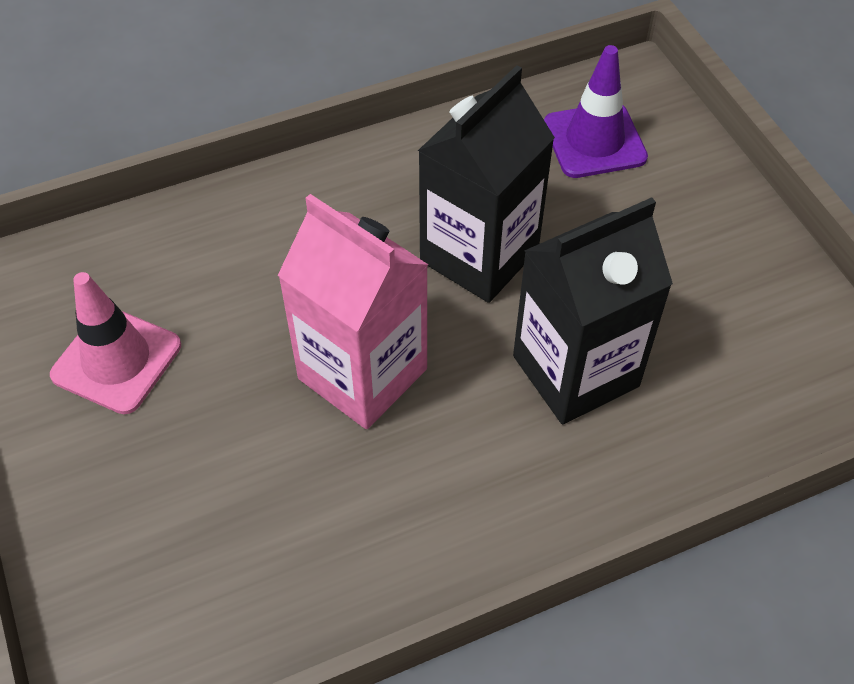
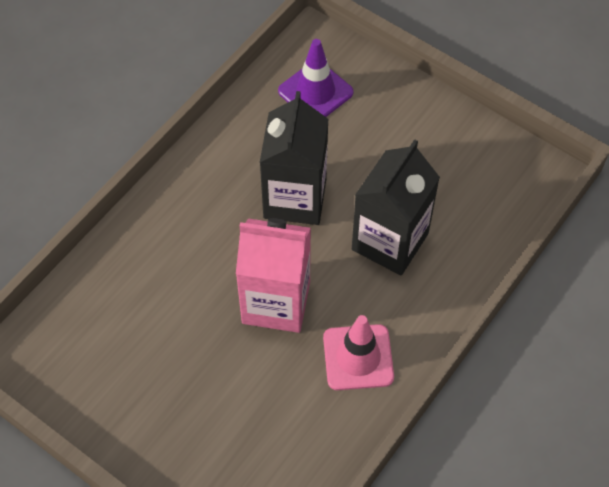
camera: 30 degrees left, 5 degrees up
pink traffic cone [50,272,181,414] -> pink traffic cone moved to [323,315,394,390]

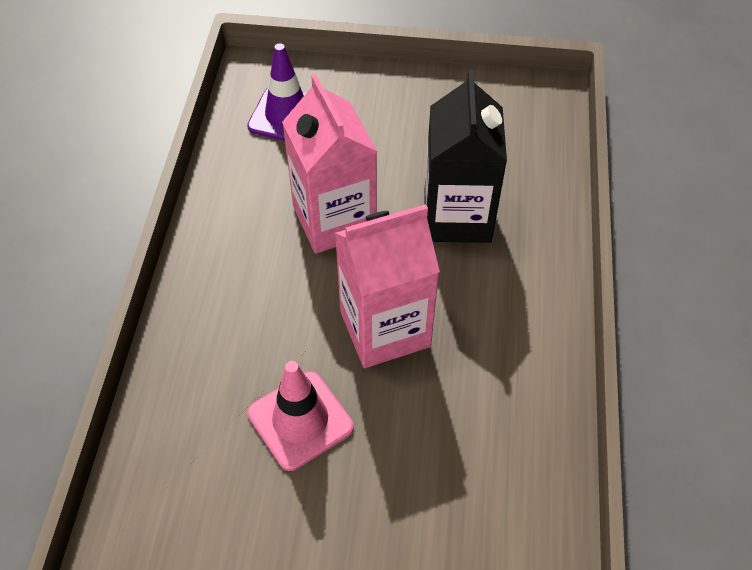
camera: 30 degrees left, 5 degrees down
black carton [259,91,328,225] -> pink carton [282,74,378,254]
pink traffic cone [323,315,394,390] -> pink traffic cone moved to [248,361,354,471]

